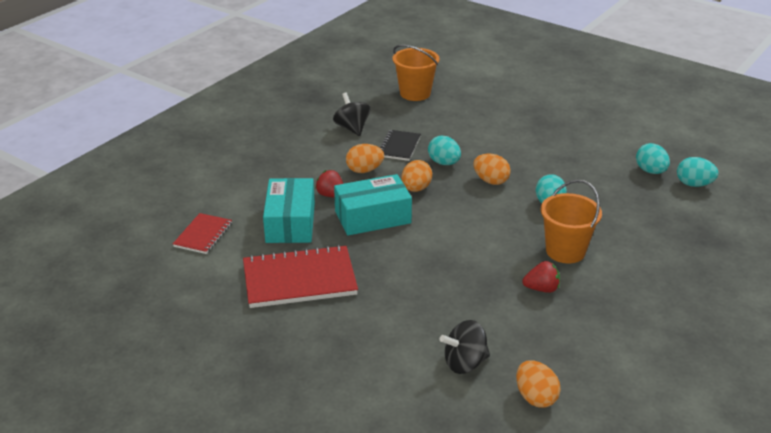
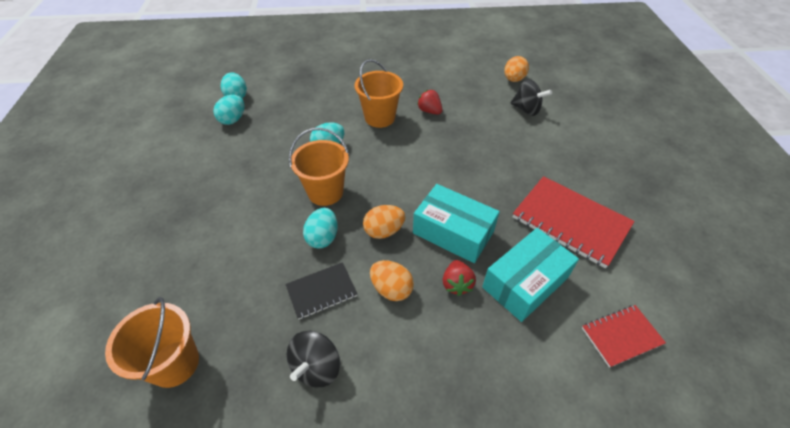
camera: 130 degrees left, 15 degrees up
orange egg [474,154,511,185] -> orange bucket [289,128,349,206]

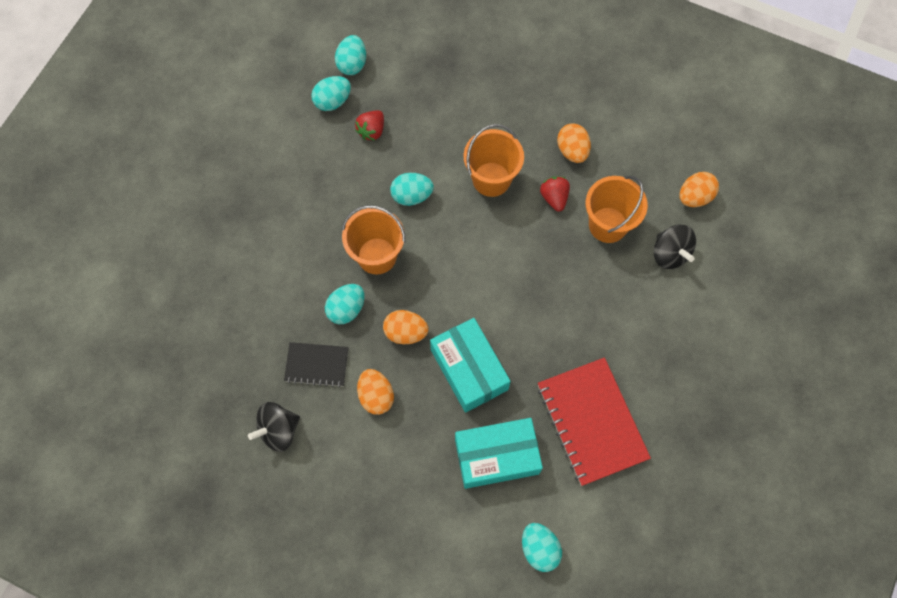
camera: 30 degrees right, 20 degrees up
orange bucket [105,297,199,388] -> orange bucket moved to [585,176,648,243]
red strawberry [443,260,476,296] -> red strawberry moved to [355,110,384,141]
red notebook [582,305,666,368] -> turquoise egg [522,523,562,572]
none -> orange egg [557,123,591,163]

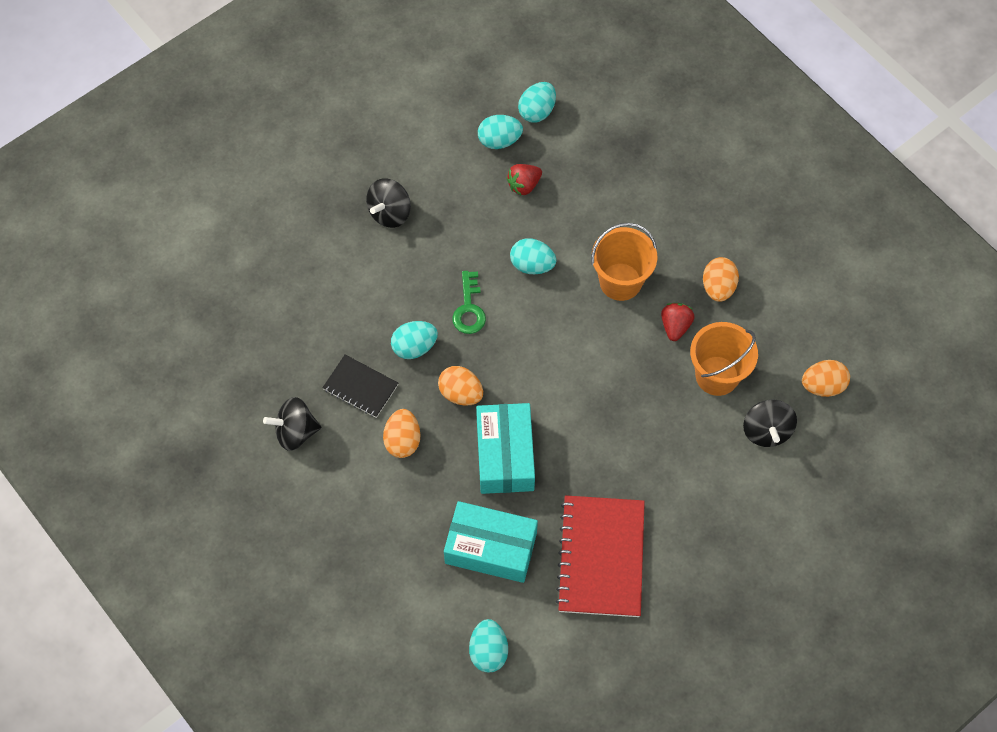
camera: 25 degrees right, 5 degrees down
orange bucket [342,205,405,275] -> green key [452,271,486,334]
none -> black spinning top [366,178,411,228]

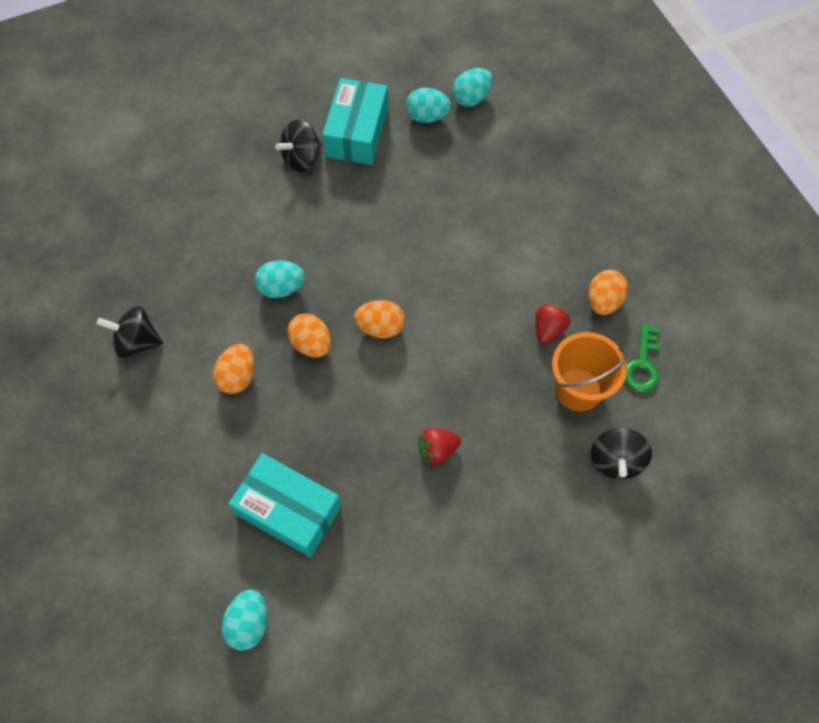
camera: 15 degrees right, 0 degrees up
black notebook [322,355,398,418] -> none
green key [452,271,486,334] -> green key moved to [625,324,659,392]
turquoise box [476,403,535,494] -> turquoise box moved to [322,78,388,165]
red strawberry [506,164,542,195] -> red strawberry moved to [418,428,461,465]
turquoise egg [510,239,557,274] -> none
red notebook [556,495,645,617] -> none
orange bucket [591,223,657,301] -> none
orange egg [802,360,850,397] -> orange egg moved to [354,300,405,338]

